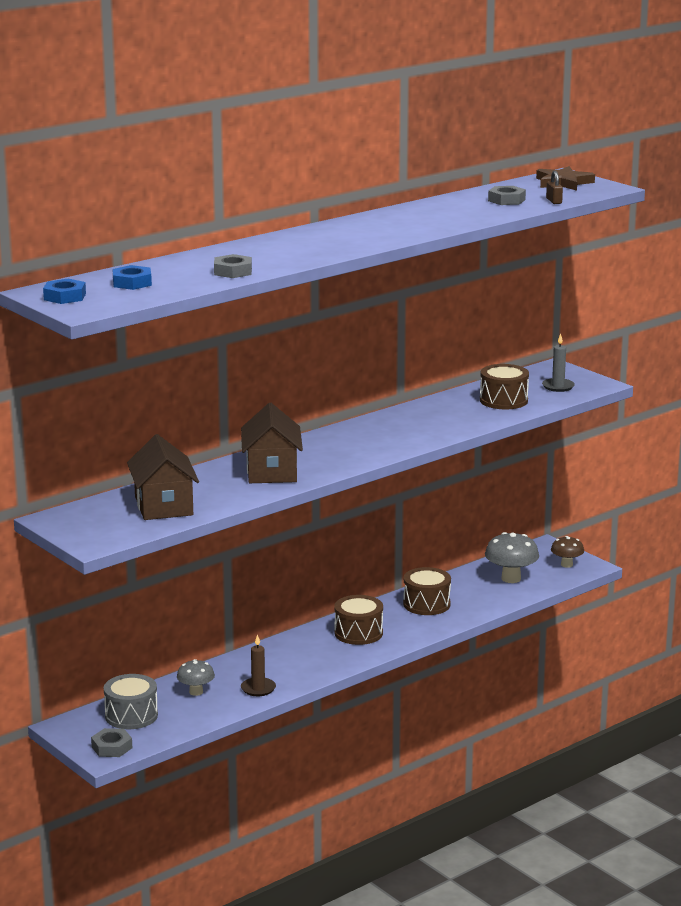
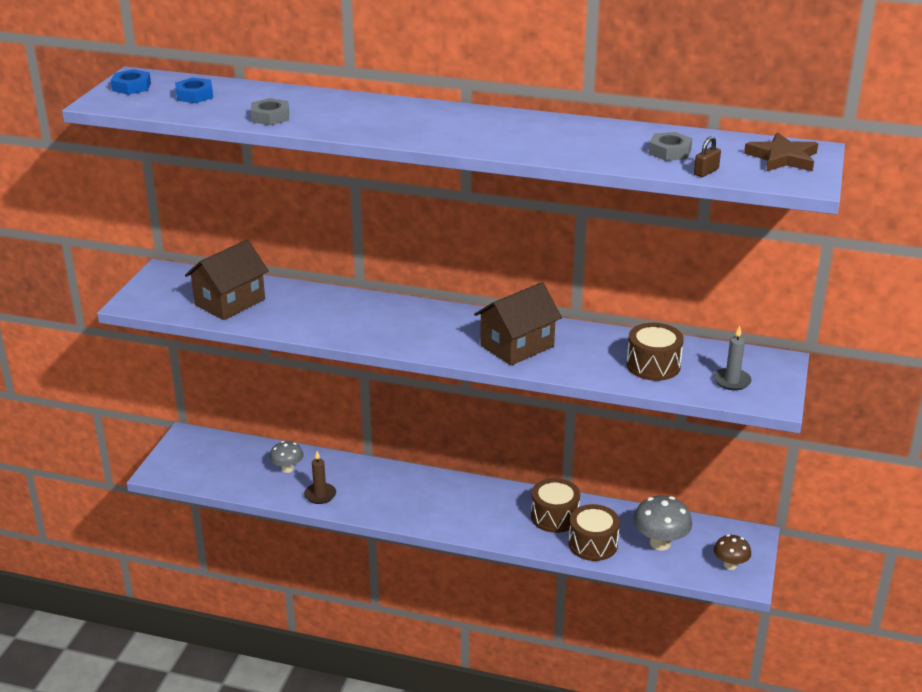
camera: 55 degrees right, 10 degrees up
grey nut [91,728,132,757] -> none
grey drum [104,674,158,729] -> none
brown house [241,403,303,483] -> brown house moved to [474,282,562,366]
brown drum [334,595,383,645] -> brown drum moved to [568,504,620,561]

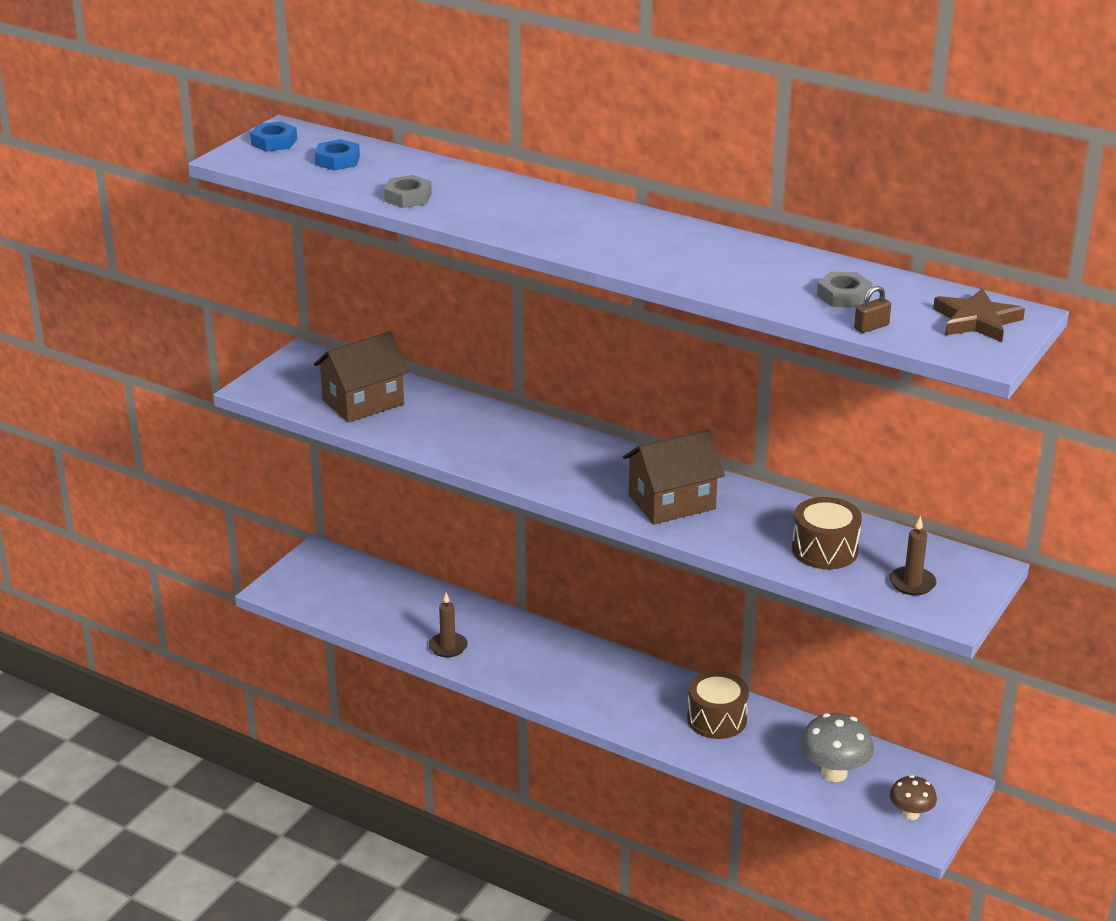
camera: 15 degrees right, 0 degrees up
grey mushroom [270,441,304,473] -> none
brown drum [568,504,620,561] -> none
grey candle [714,325,752,390] -> brown candle [889,516,936,595]

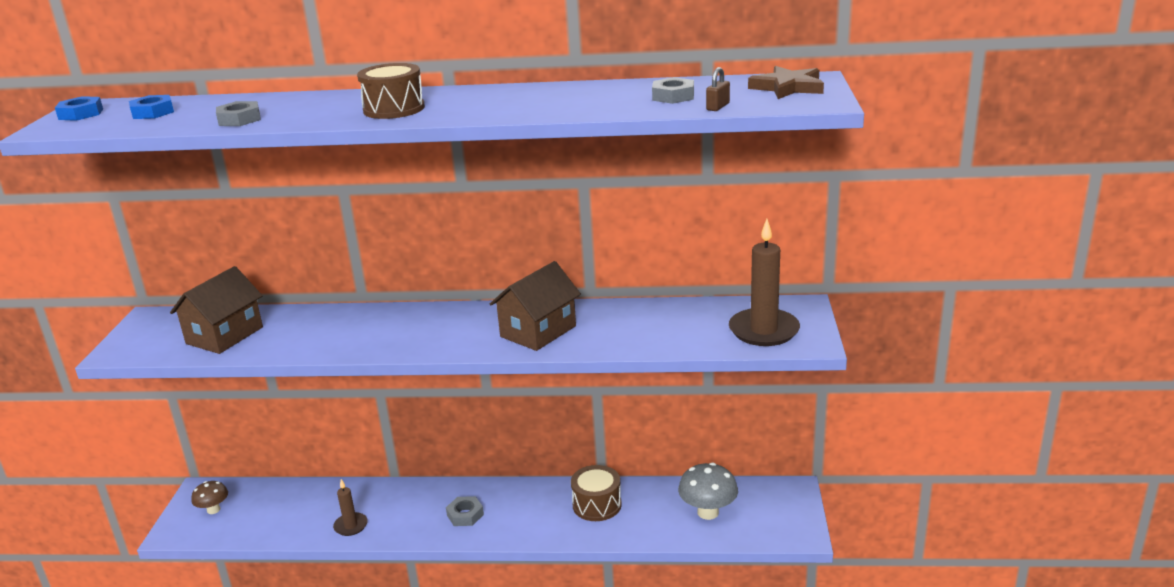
camera: 25 degrees left, 5 degrees down
brown drum [792,497,862,569] -> brown drum moved to [357,63,425,119]
brown candle [889,516,936,595] -> brown candle [729,219,800,346], size x1.82
brown mushroom [890,775,937,820] -> brown mushroom moved to [191,481,228,514]
none -> grey nut [446,496,484,526]

